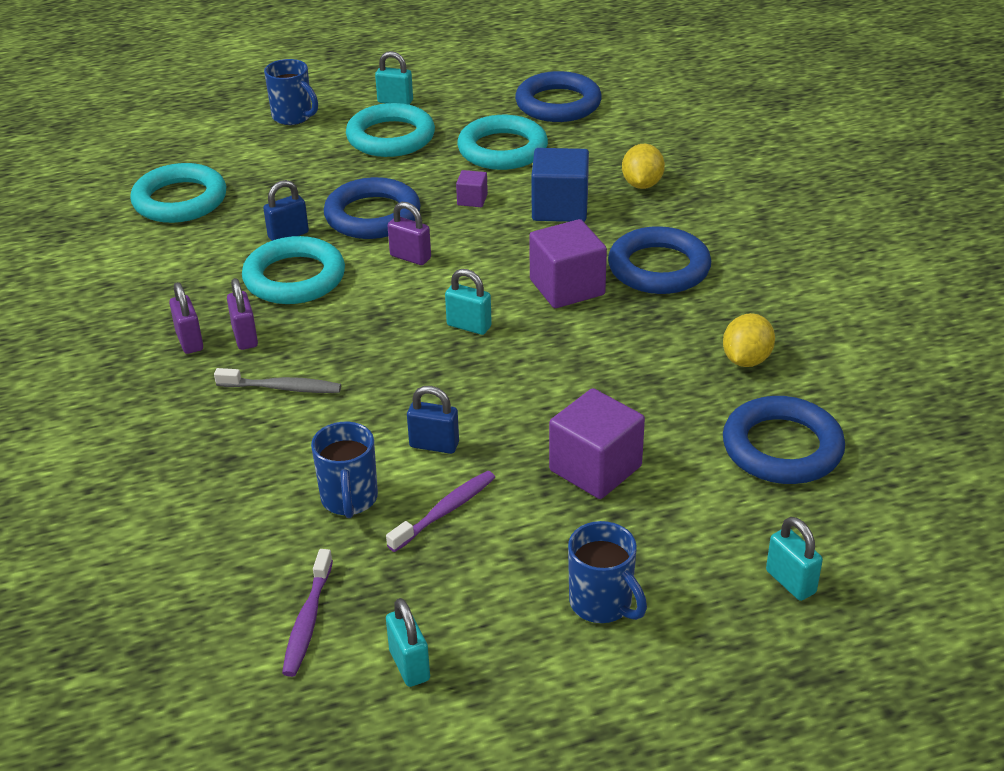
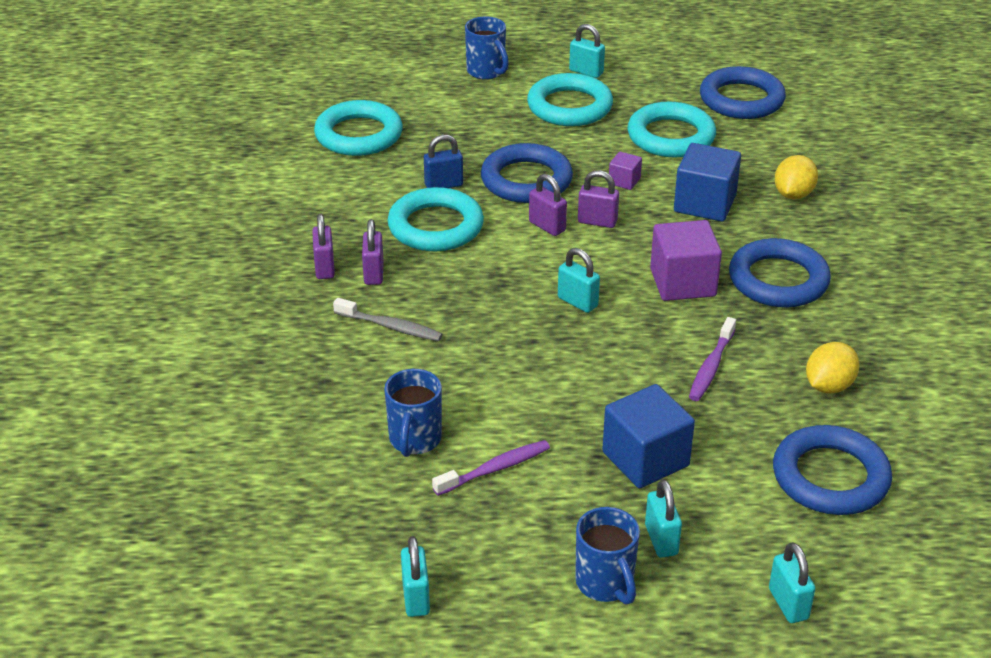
camera: 15 degrees right, 0 degrees up
purple toothbrush [282,549,333,677] -> purple toothbrush moved to [689,317,736,401]
blue padlock [407,386,459,454] -> none
purple cube [549,388,645,499] -> blue cube [602,384,695,488]
none -> purple padlock [578,170,619,228]
none -> turquoise padlock [645,479,682,558]

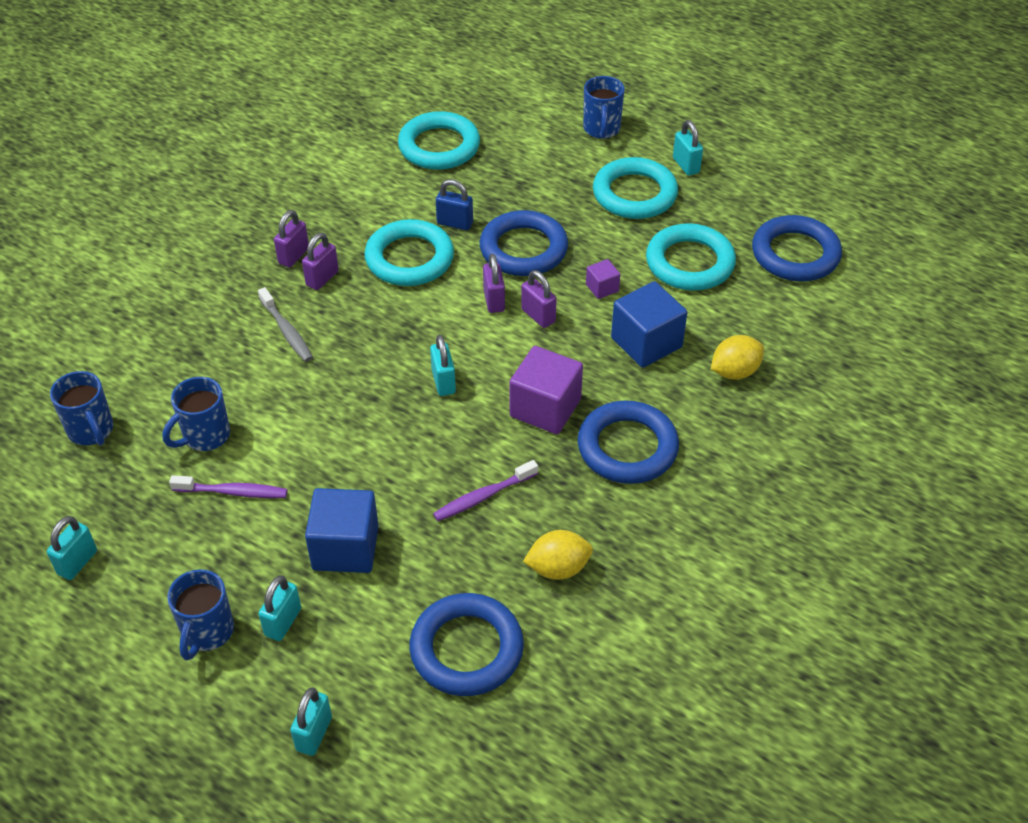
camera: 35 degrees right, 10 degrees up
none -> blue mug [50,371,113,445]

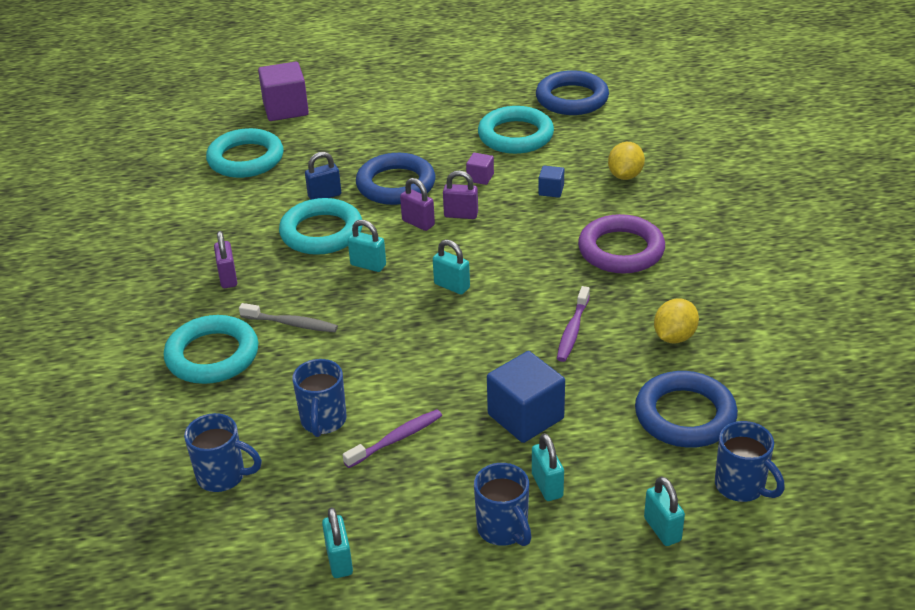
camera: 40 degrees left, 10 degrees down
purple padlock [302,233,339,290] -> none
purple cube [510,346,583,434] -> purple cube moved to [258,62,309,121]
blue ring [578,400,679,484] -> purple ring [578,214,665,274]
blue mug [583,76,625,139] -> blue mug moved to [715,421,785,502]
turquoise ring [593,157,678,219] -> turquoise ring moved to [164,315,258,384]
blue cube [611,281,687,368] -> blue cube [538,166,564,198], size x0.49
turquoise padlock [673,120,703,176] -> turquoise padlock moved to [348,220,386,272]

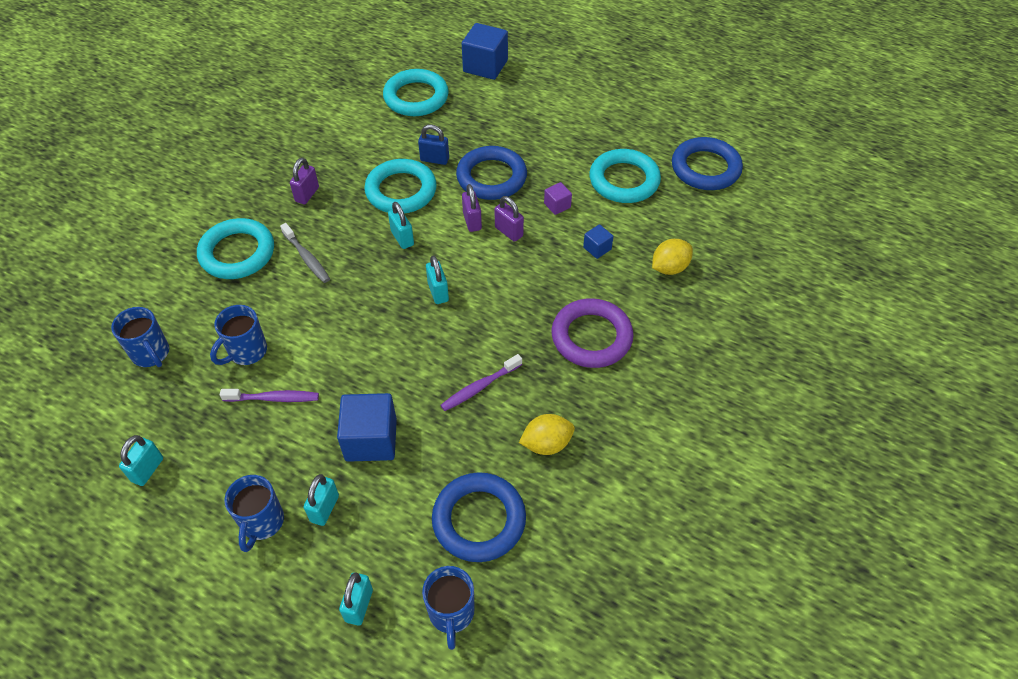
camera: 35 degrees right, 15 degrees up
purple cube [258,62,309,121] -> blue cube [462,23,508,80]

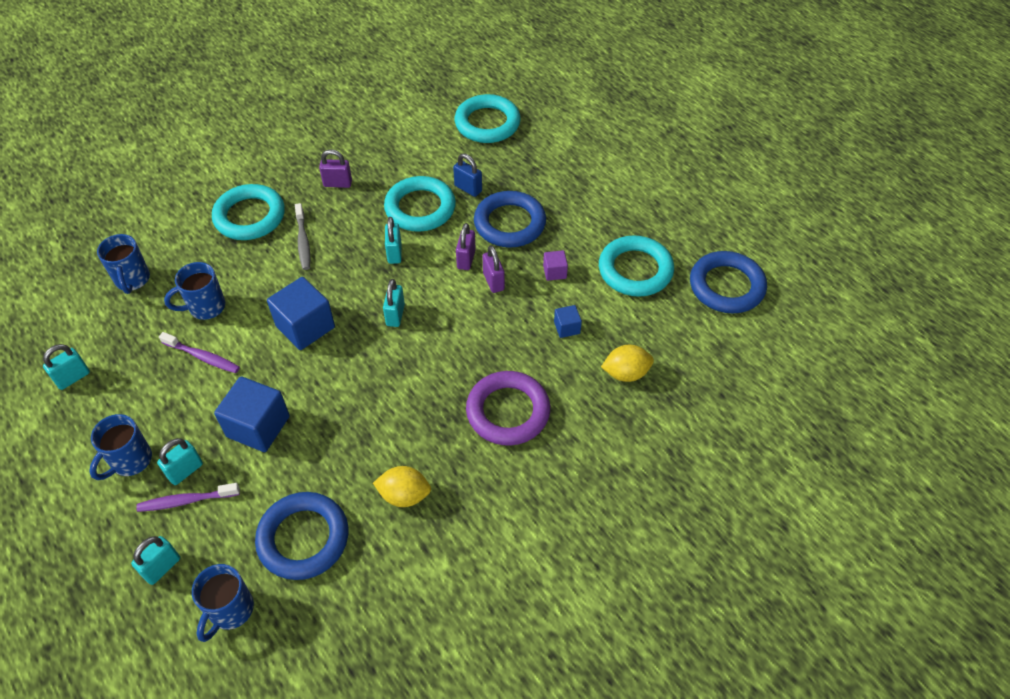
camera: 25 degrees right, 0 degrees up
purple padlock [290,158,319,204] -> purple padlock turned 45 degrees clockwise [319,149,352,188]
purple toothbrush [441,354,522,411] -> purple toothbrush moved to [136,483,240,512]
blue cube [462,23,508,80] -> blue cube moved to [267,277,335,350]

